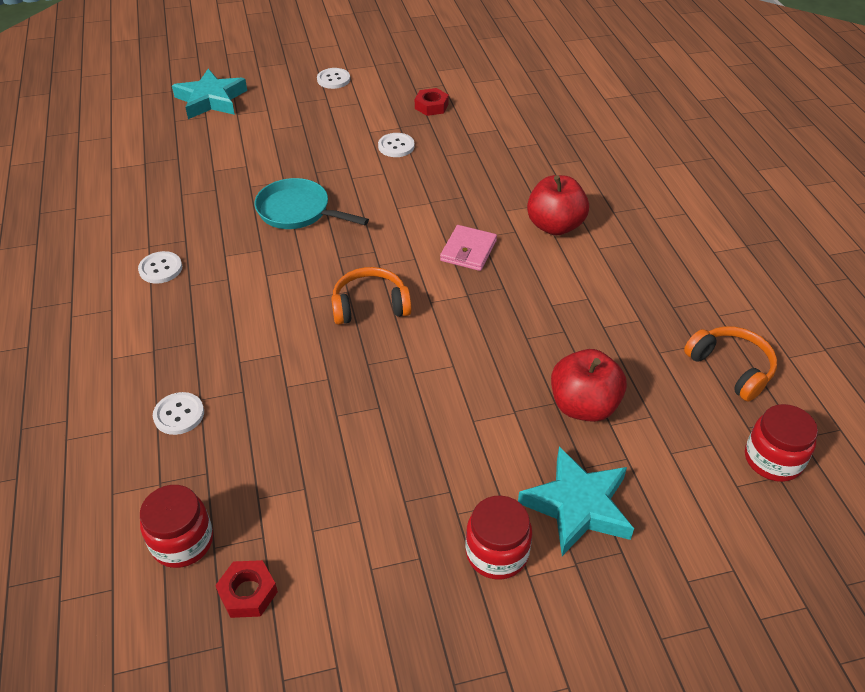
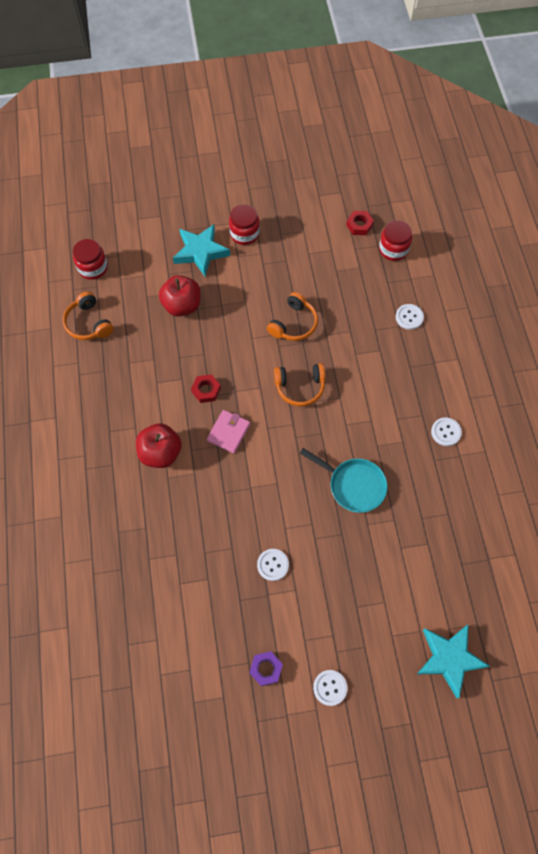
camera: 175 degrees left, 20 degrees up
red nut [415,88,449,116] -> red nut moved to [191,374,221,403]
none -> purple nut [249,651,283,686]
none -> orange headphones [267,292,318,341]

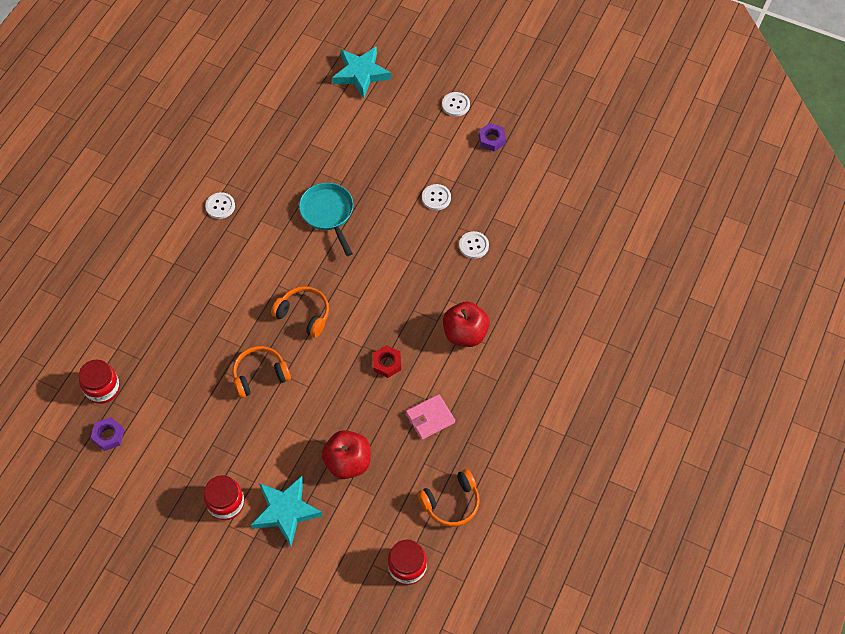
camera: 145 degrees left, 5 degrees down
orange headphones [63,291,113,340] -> orange headphones turned 60 degrees clockwise [417,469,480,527]
pink wallet [207,410,250,453] -> pink wallet moved to [406,394,455,440]
red nut [346,211,374,235] -> purple nut [91,417,124,451]
white button [396,304,424,330] -> white button moved to [459,231,489,259]

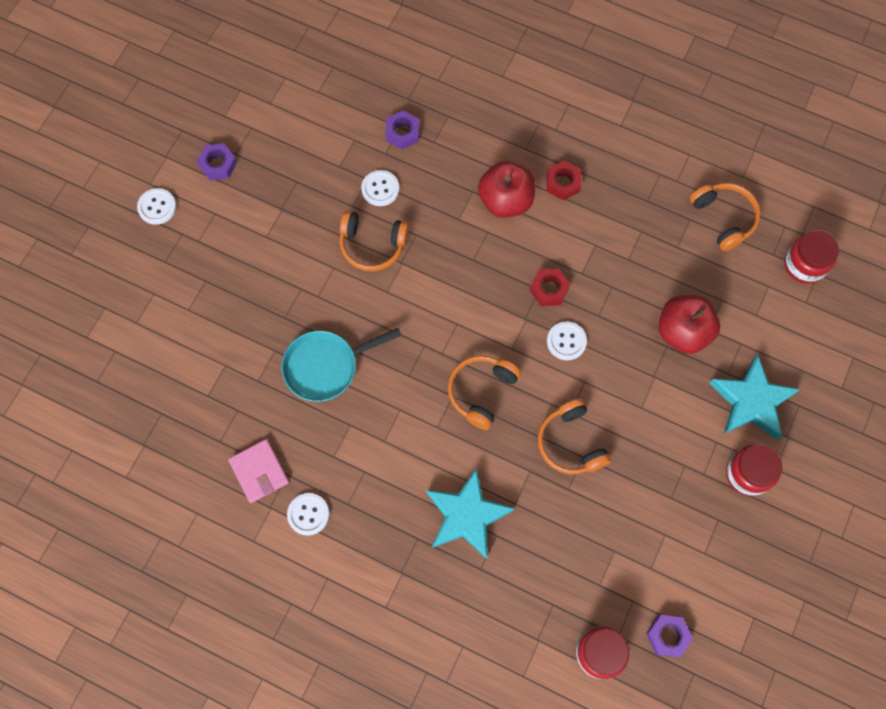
camera: 90 degrees left, 10 degrees up
turquoise star [332,46,391,98] -> turquoise star moved to [426,468,514,559]
pink wallet [406,394,455,440] -> pink wallet moved to [228,439,289,503]
white button [422,184,451,210] -> white button moved to [547,321,587,360]
none -> orange headphones [339,211,409,271]
none -> purple nut [385,110,419,149]
none -> red nut [546,161,581,201]

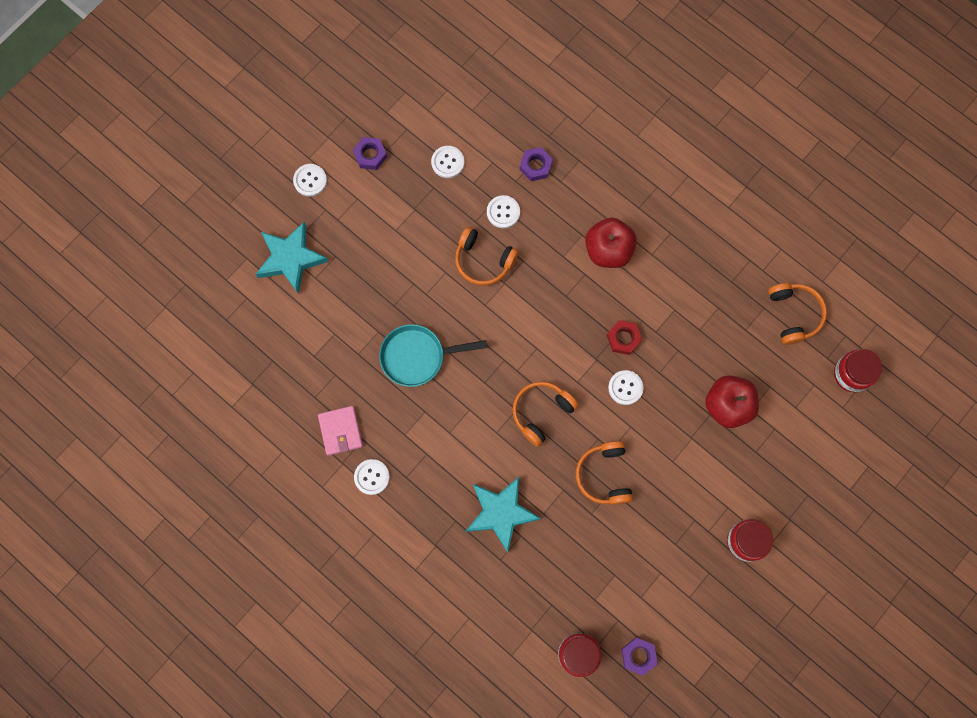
camera: 15 degrees right, 5 degrees up
red nut [546,161,581,201] -> none
turquoise star [710,355,800,440] -> turquoise star moved to [255,221,329,294]
none -> white button [431,146,464,178]

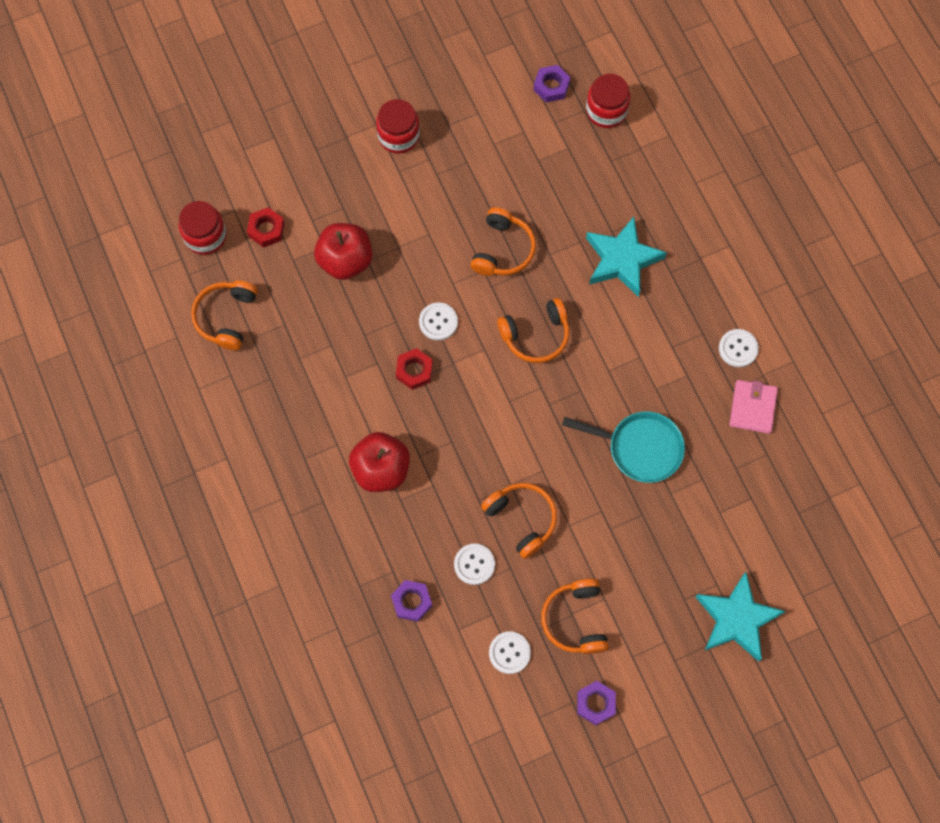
camera: 155 degrees left, 5 degrees down
white button [293,164,327,197] -> none
none -> red nut [247,207,285,247]
none -> orange headphones [541,579,609,654]

